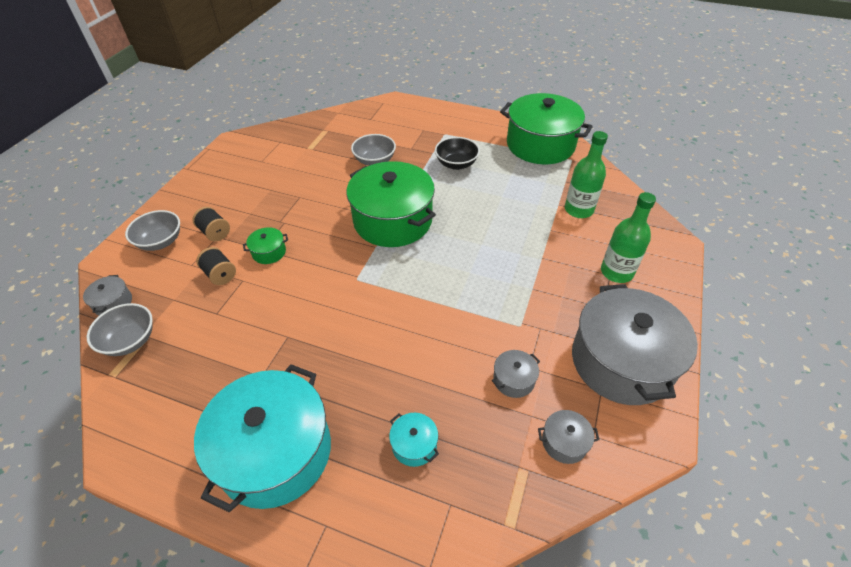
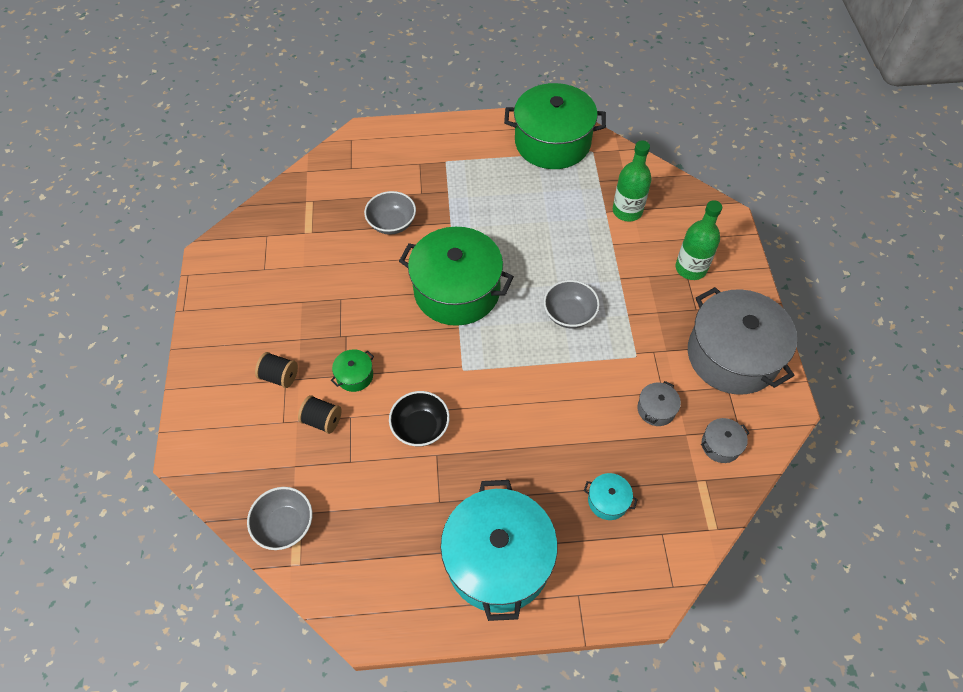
camera: 25 degrees left, 10 degrees up
grey pot [83,275,132,315] -> none
grey bowl [125,210,180,251] -> grey bowl moved to [544,280,600,328]
black bowl [435,137,480,170] -> black bowl moved to [389,391,450,447]

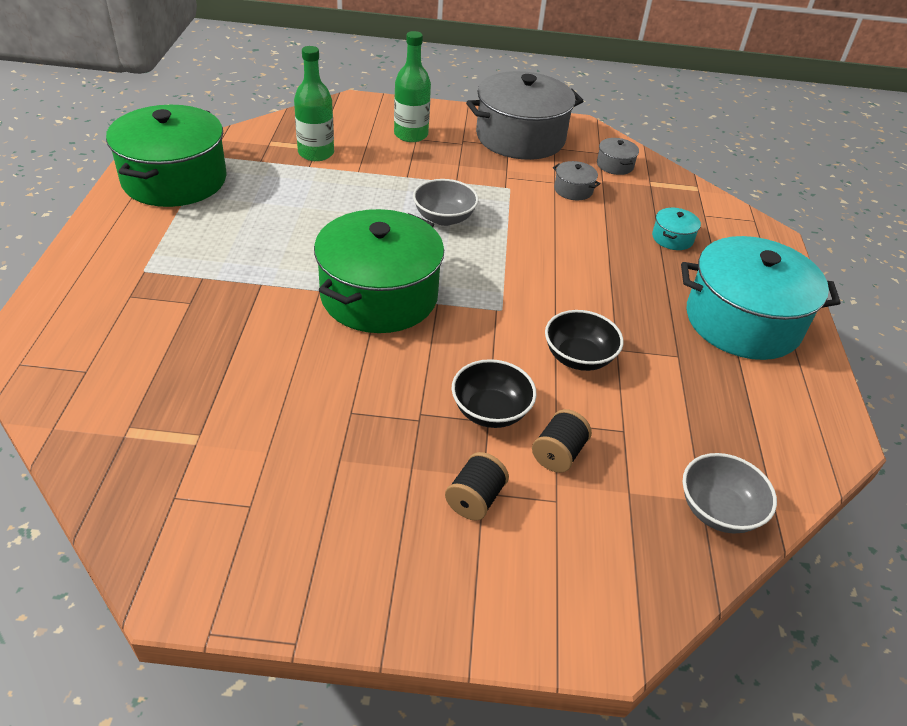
camera: 85 degrees left, 15 degrees down
green pot [331,349,374,392] -> black bowl [452,359,536,428]
grey bowl [364,191,416,235] -> none

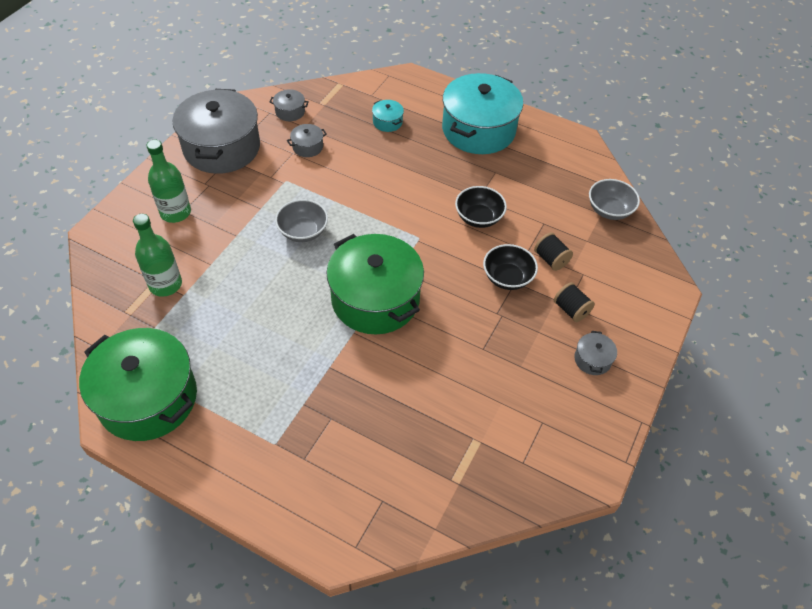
camera: 65 degrees left, 10 degrees up
none -> grey pot [574,331,617,375]

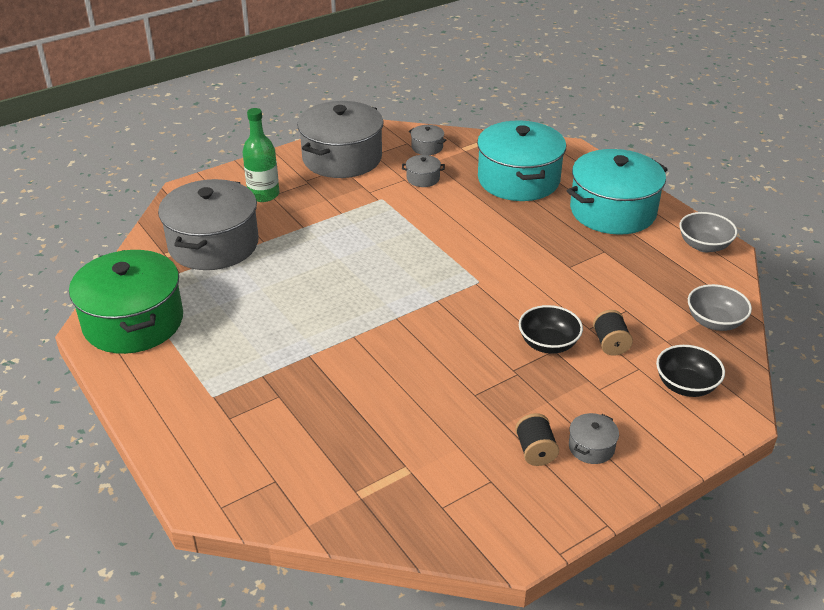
camera: 30 degrees right, 15 degrees down
green bottle [133,214,182,297] -> grey pot [158,179,259,270]
grey bowl [275,199,328,242] -> grey bowl moved to [679,212,737,252]
green pot [326,234,424,334] -> none
turquoise pot [372,100,404,132] -> turquoise pot [477,120,566,201], size x2.47
black bowl [455,186,507,228] -> black bowl moved to [656,345,725,397]
black spool [554,282,595,322] -> black spool moved to [515,413,559,466]

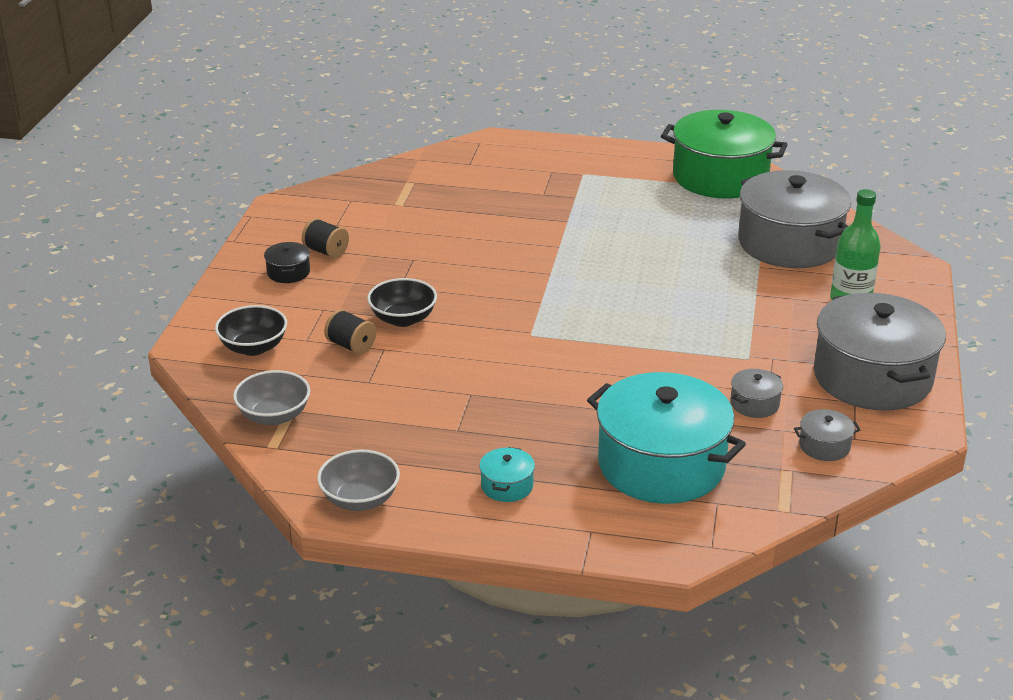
camera: 135 degrees right, 5 degrees down
turquoise pot [567,149,668,235] -> turquoise pot [479,447,535,502], size x0.40
grey pot [569,413,619,464] -> black pot [264,242,310,283]

